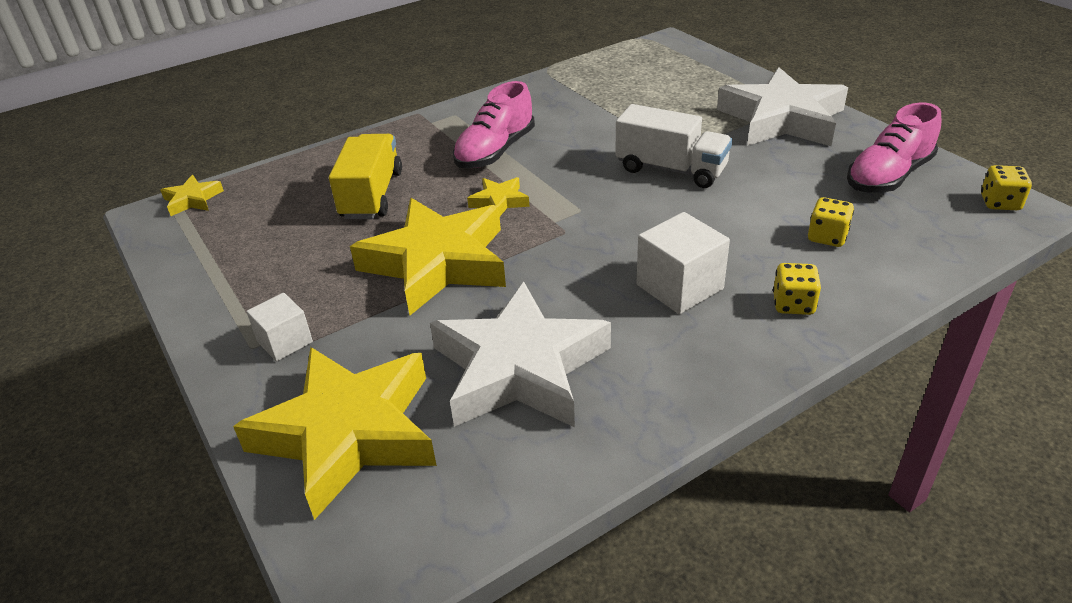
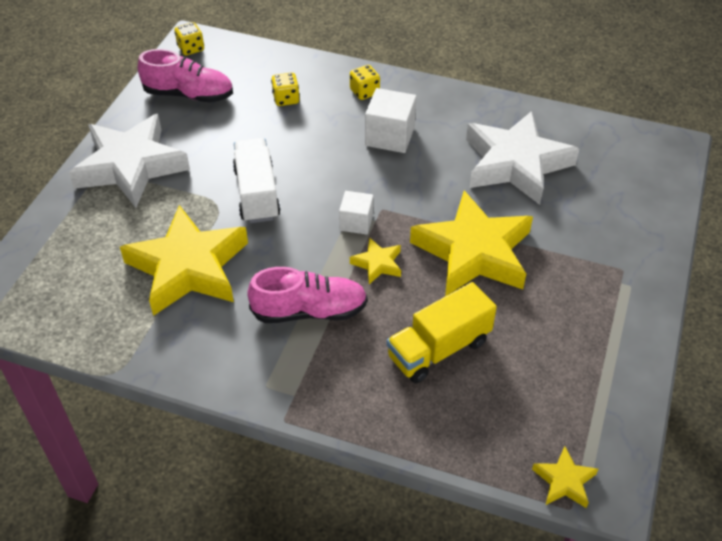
camera: 130 degrees left, 10 degrees up
yellow star [233,347,437,520] -> yellow star moved to [120,205,248,316]
white cube [246,293,313,362] -> white cube moved to [339,191,374,235]

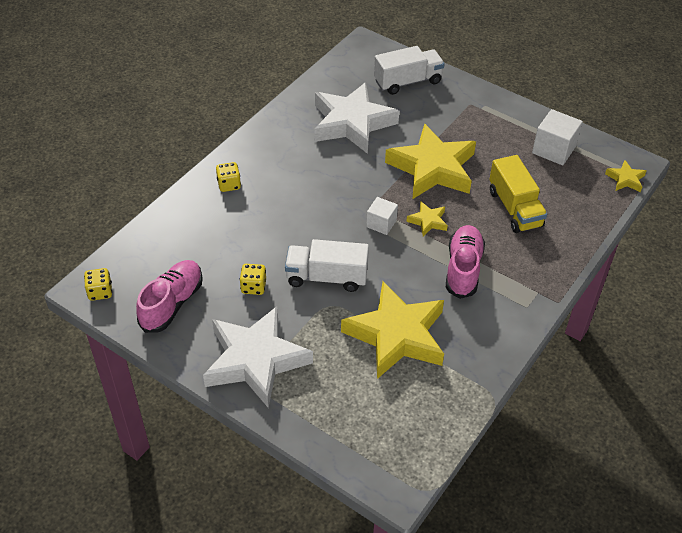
camera: 75 degrees left, 0 degrees up
yellow dice [271,72,299,106] -> yellow dice moved to [240,264,266,295]
white cube [365,88,417,153] -> white cube moved to [532,109,583,165]
none -> white truck [374,46,445,95]

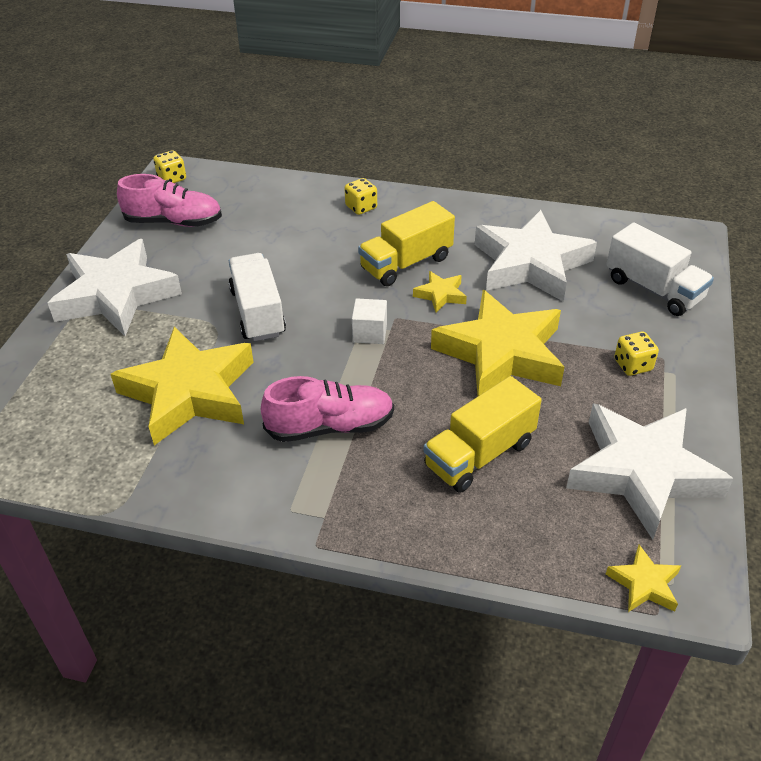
camera: 70 degrees right, 5 degrees down
yellow dice [240,264,266,295] -> yellow dice moved to [614,332,659,376]
yellow star [406,201,448,237] -> yellow star moved to [413,271,467,312]
white cube [532,109,583,165] -> white star [566,403,734,540]
none -> yellow truck [358,201,455,286]

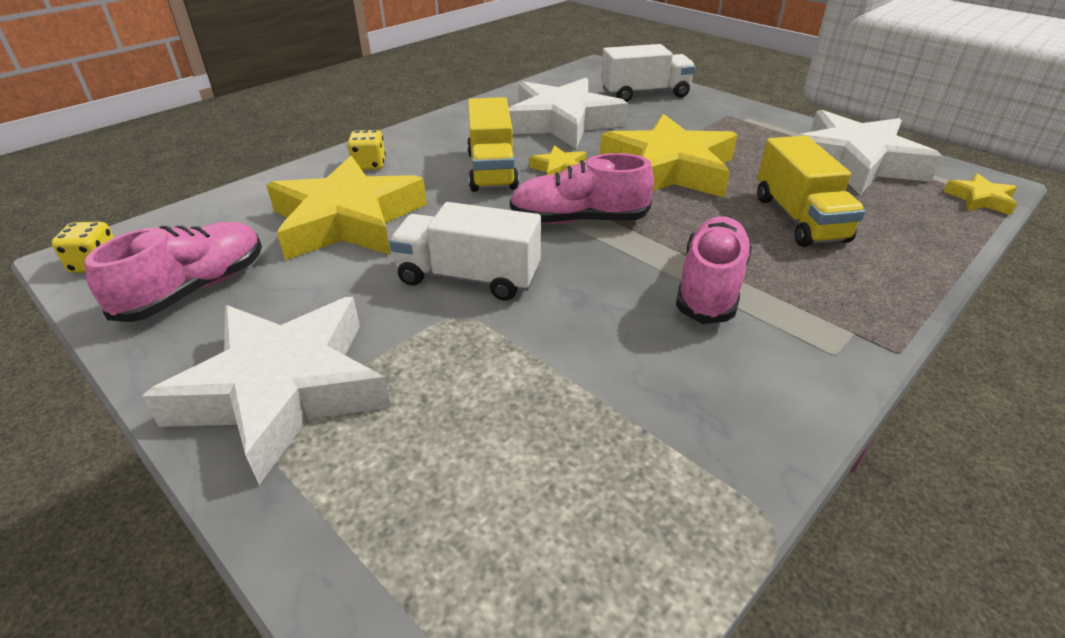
camera: 60 degrees left, 5 degrees down
yellow star [111,327,254,445] -> yellow star moved to [266,156,427,260]
white cube [352,298,387,344] -> pink shoe [510,153,654,224]
yellow dice [614,332,659,376] -> none

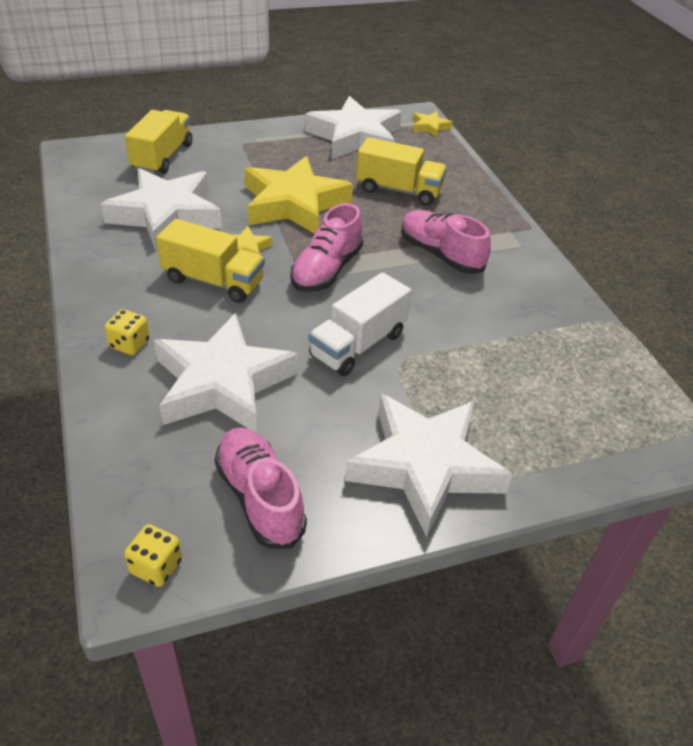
camera: 65 degrees left, 5 degrees up
yellow star [266,156,427,260] -> white star [154,313,298,433]
white truck [601,44,696,102] -> yellow truck [125,110,192,174]

